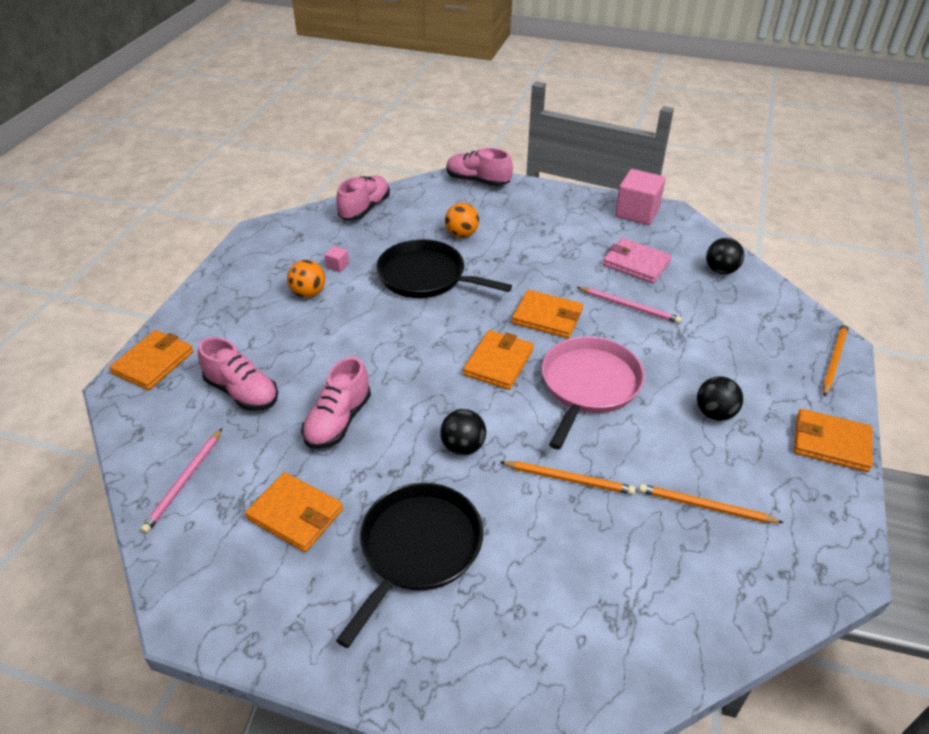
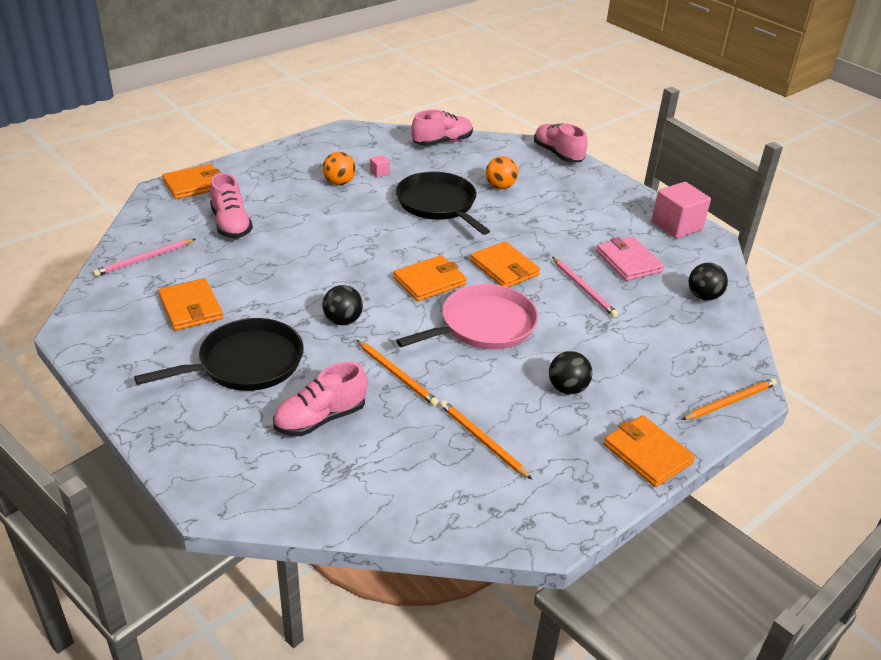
camera: 30 degrees right, 5 degrees down
pink shoe [301,357,371,449] -> pink shoe moved to [273,362,367,436]

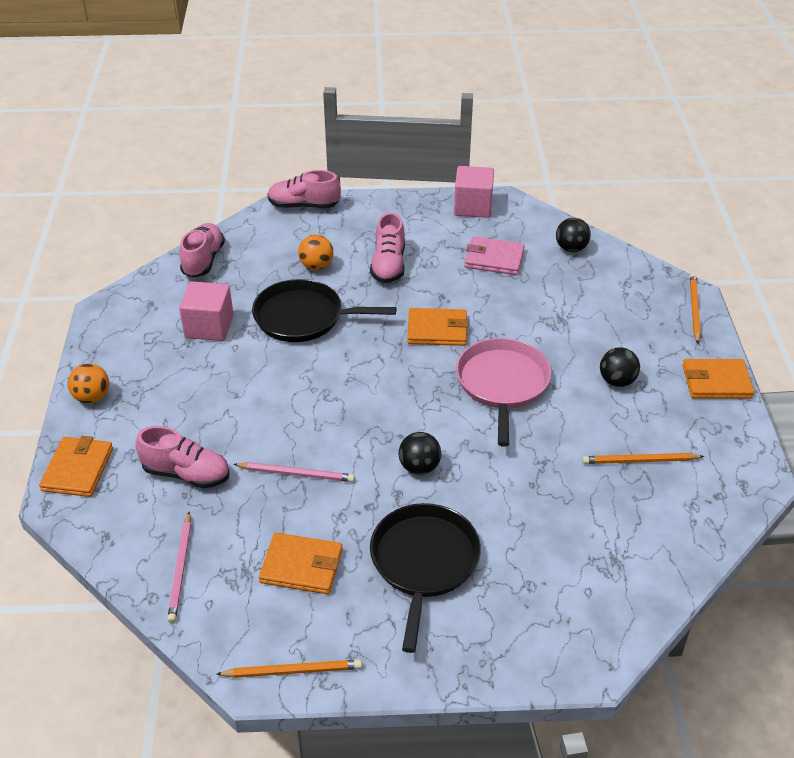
camera: 50 degrees left, 5 degrees up
pink shoe [273,362,367,436] -> pink shoe moved to [370,213,405,283]
orange ball [323,152,356,185] -> orange ball moved to [68,363,109,403]
orange pencil [357,340,439,406] -> orange pencil moved to [216,659,362,678]
pink cube [370,155,390,178] -> pink cube [179,281,234,341], size x2.33
orange wallet [394,255,467,301] -> none
pink pencil [552,257,618,317] -> pink pencil moved to [233,462,355,482]

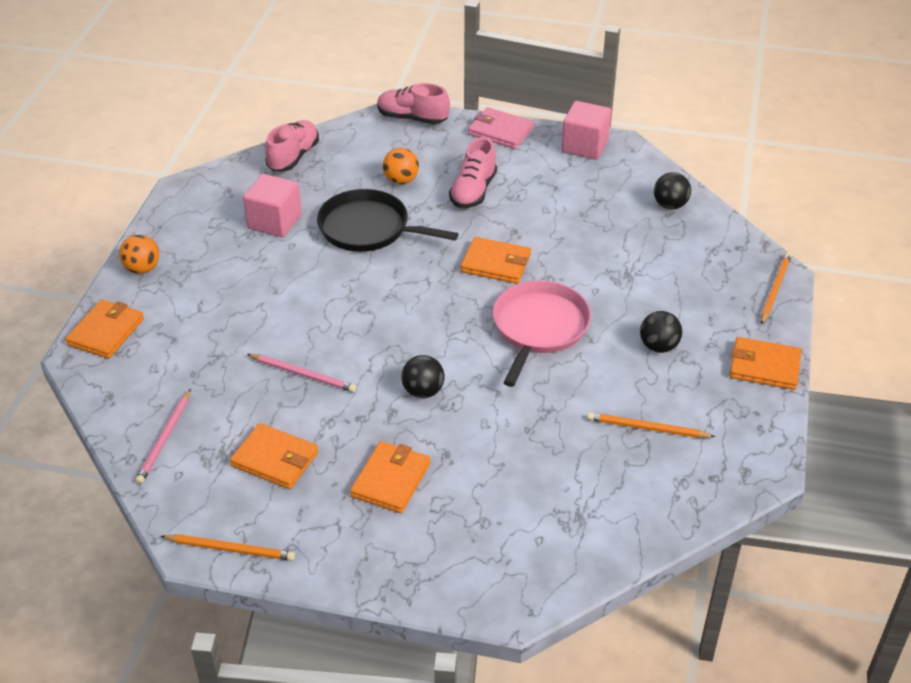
camera: 15 degrees right, 0 degrees up
pink shoe [135,426,230,488] -> none
black pan [370,503,481,653] -> orange wallet [350,441,430,513]
pink wallet [464,237,525,275] -> pink wallet moved to [468,107,534,149]

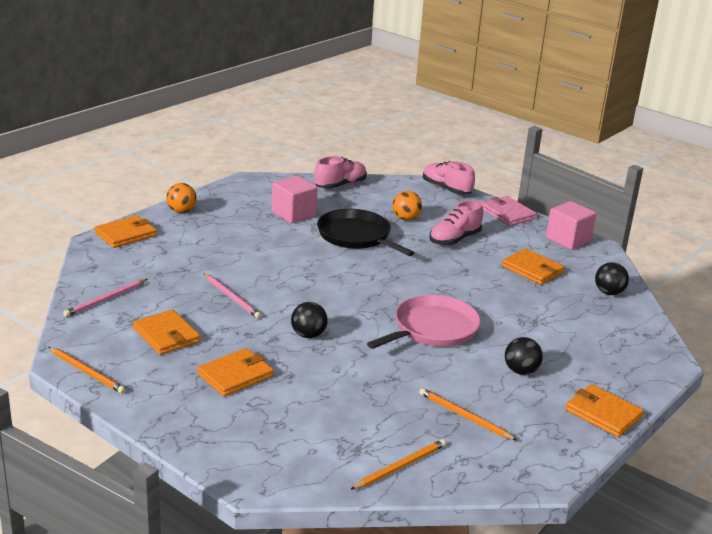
camera: 25 degrees right, 15 degrees down
orange wallet [460,237,531,284] -> orange wallet moved to [502,248,565,285]
orange pencil [761,252,792,325] -> orange pencil moved to [350,439,446,490]

